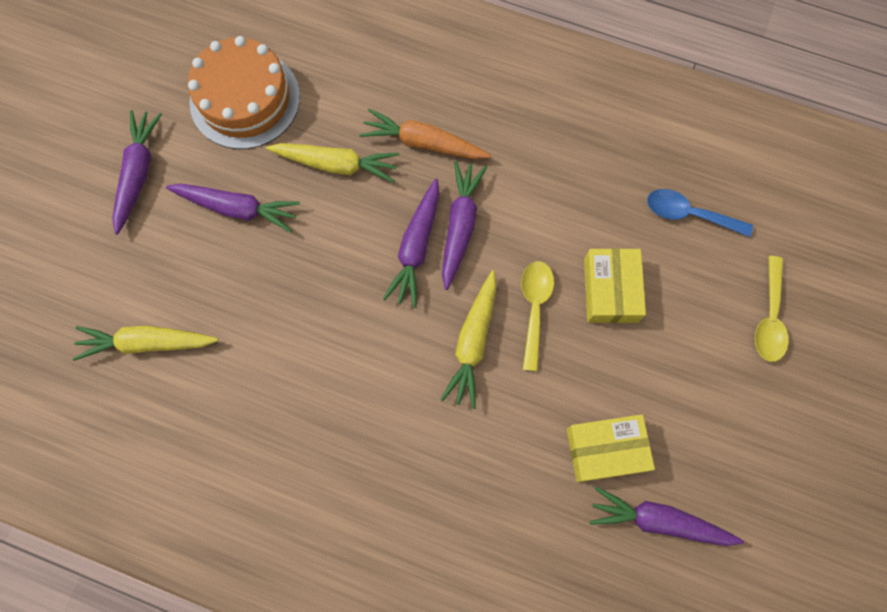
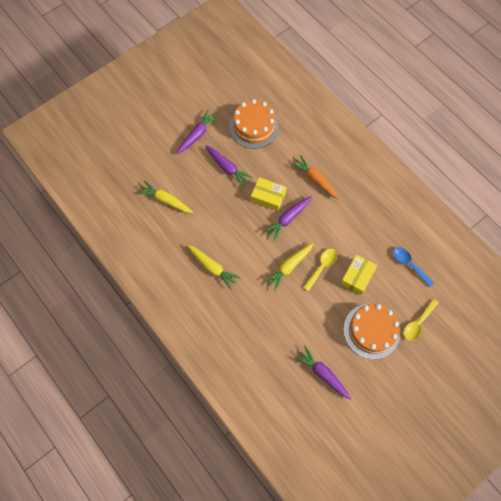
camera: 30 degrees right, 5 degrees down
yellow carrot [266,143,400,183] -> yellow carrot moved to [187,245,240,290]
purple carrot [442,161,487,290] -> none
yellow box [567,414,655,482] -> yellow box moved to [251,177,287,211]
none -> orange cake [343,303,400,359]

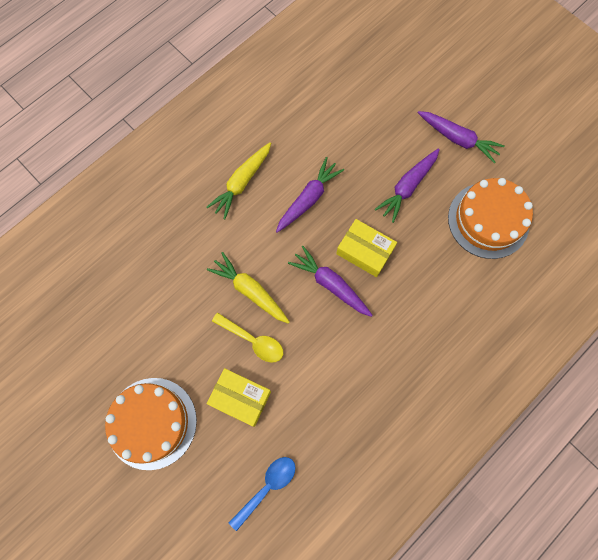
camera: 85 degrees right, 5 degrees up
yellow carrot [137,180,193,213] -> none
yellow box [251,177,287,211] -> yellow box turned 75 degrees counterclockwise [336,219,397,277]
orange carrot [291,155,339,199] -> none
purple carrot [294,346,352,400] -> purple carrot moved to [276,157,344,233]
yellow spoon [404,299,438,341] -> none

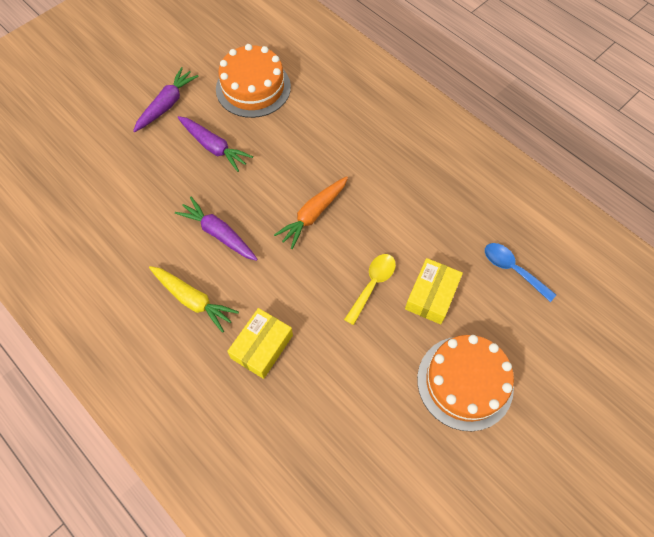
camera: 90 degrees left, 10 degrees down
yellow carrot [207,252,290,324] -> none
purple carrot [288,246,373,317] -> orange carrot [274,176,348,249]
yellow box [336,219,397,277] -> yellow box moved to [227,308,293,379]

